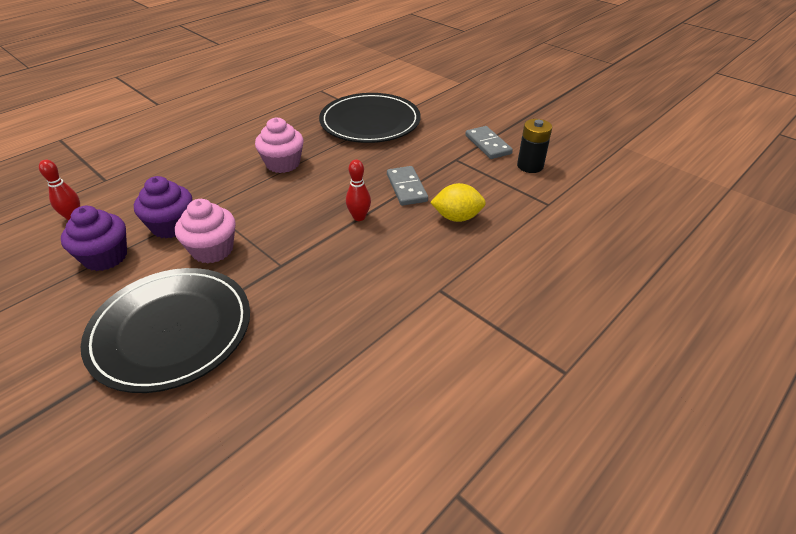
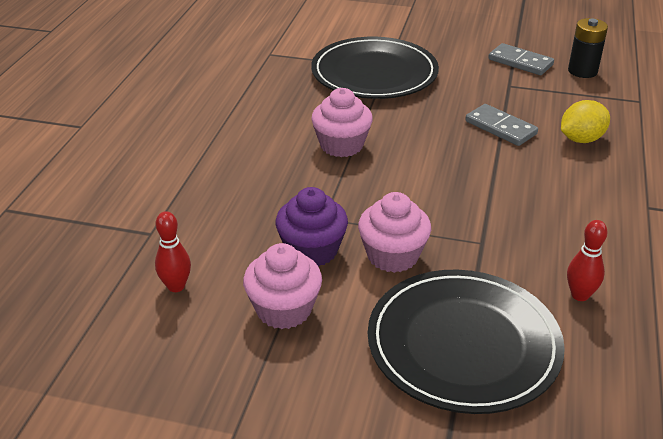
camera: 30 degrees left, 5 degrees down
purple cupcake [61,206,127,271] -> pink cupcake [243,243,322,329]
red bowling pin [346,159,371,221] -> red bowling pin moved to [567,220,608,301]

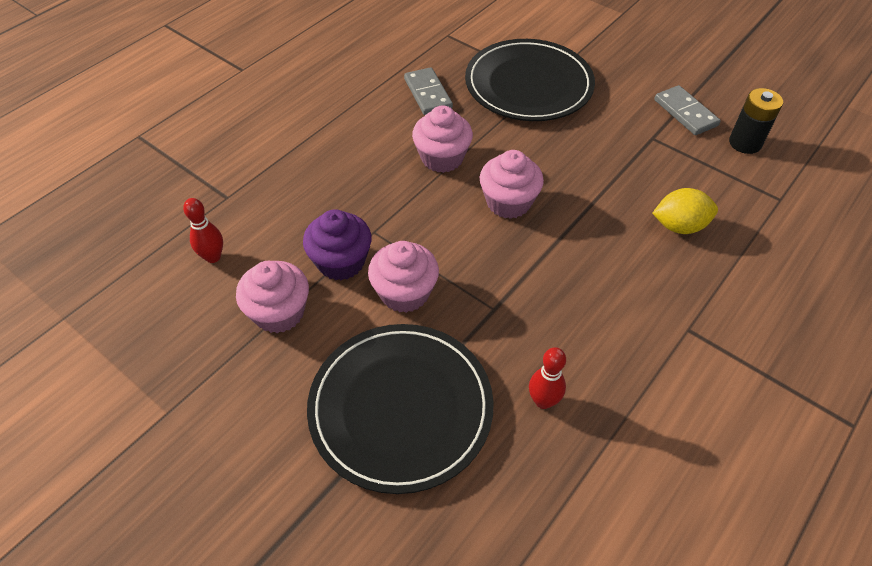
camera: 25 degrees right, 15 degrees up
grey domino [465,104,538,146] -> grey domino moved to [404,67,453,115]
none -> pink cupcake [480,150,544,219]

